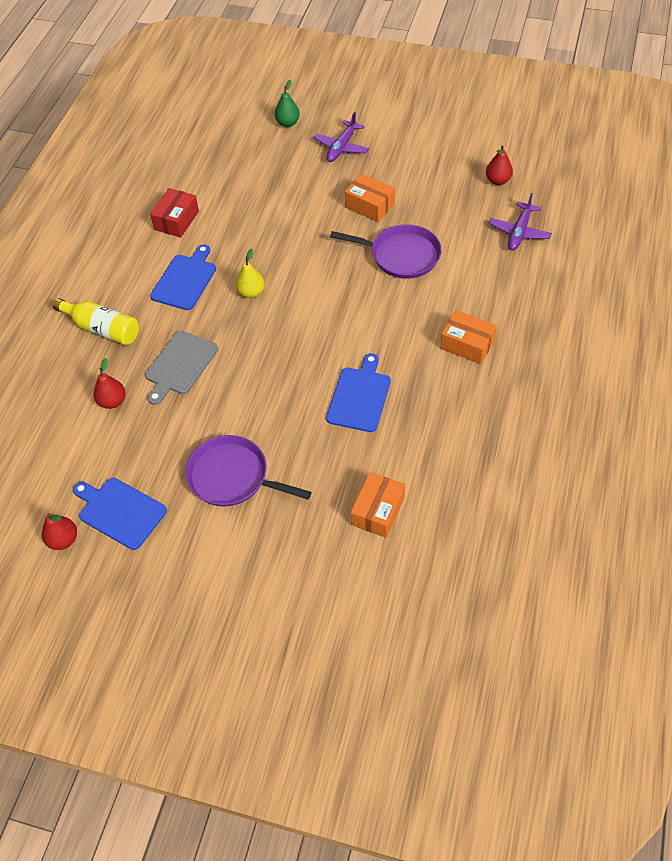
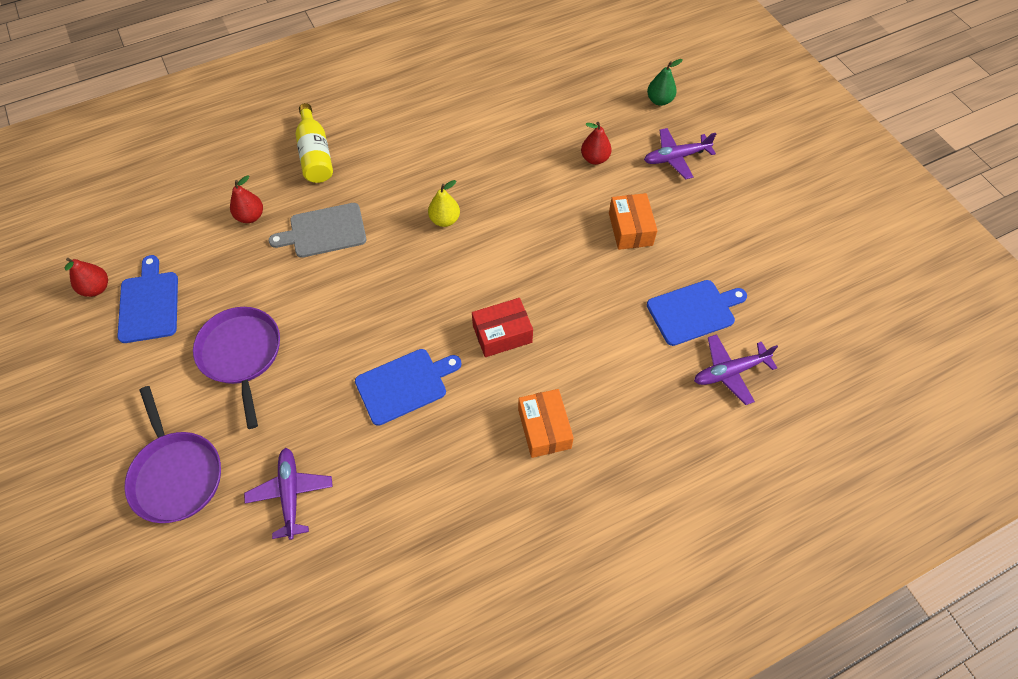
camera: 45 degrees right, 5 degrees up
red box [150,188,199,238] -> red box moved to [472,298,533,357]
blue cutting board [150,244,216,310] -> blue cutting board moved to [647,280,747,346]
purple pan [330,224,442,279] -> purple pan moved to [124,386,221,523]
orange box [351,472,405,538] -> purple plane [244,448,333,540]
red pear [486,146,513,185] -> red pear moved to [581,122,612,165]

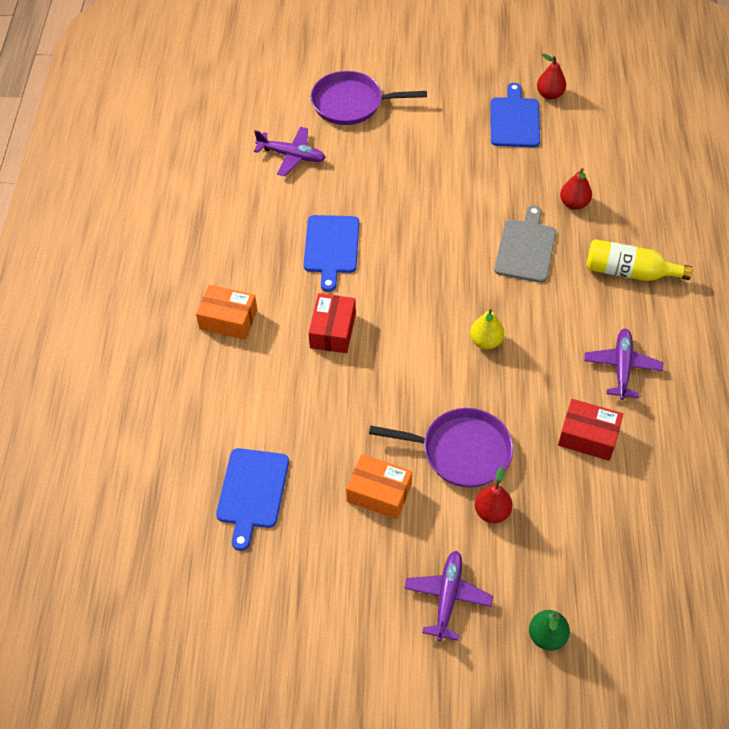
camera: 120 degrees right, 5 degrees down
blue cutting board [117,255,178,343] -> blue cutting board turned 105 degrees counterclockwise [491,83,540,147]
purple pan [193,307,280,429] -> purple pan moved to [369,408,513,488]
purple plane [694,334,778,405] -> purple plane moved to [584,329,663,400]
none -> red box [558,399,623,461]

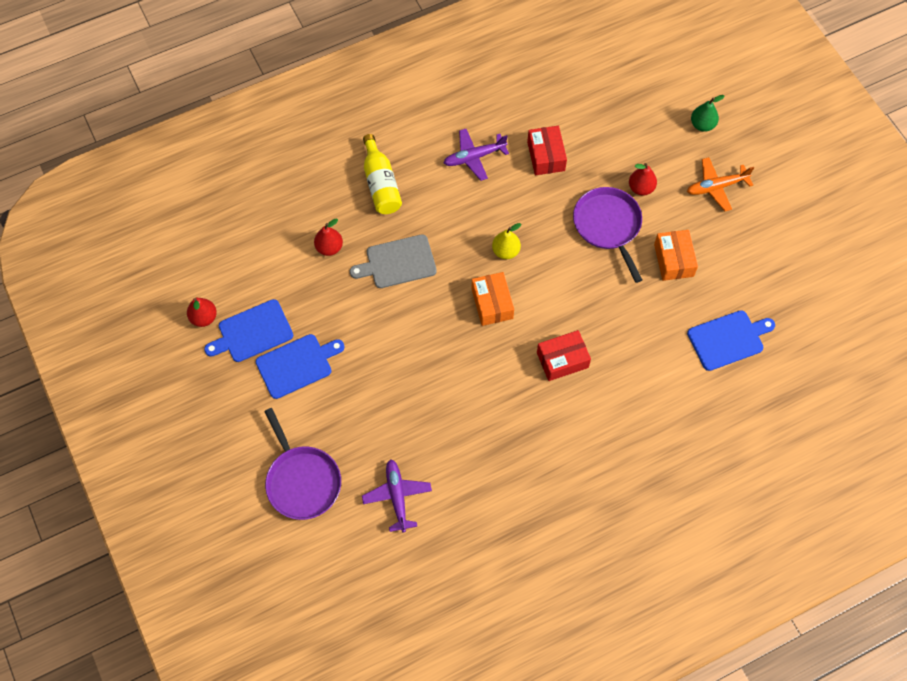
camera: 120 degrees left, 10 degrees up
orange box [196,285,257,340] -> orange box moved to [472,272,514,326]
blue cutting board [303,215,359,292] -> blue cutting board moved to [256,334,344,399]
purple plane [404,551,493,641] -> orange plane [687,157,754,211]

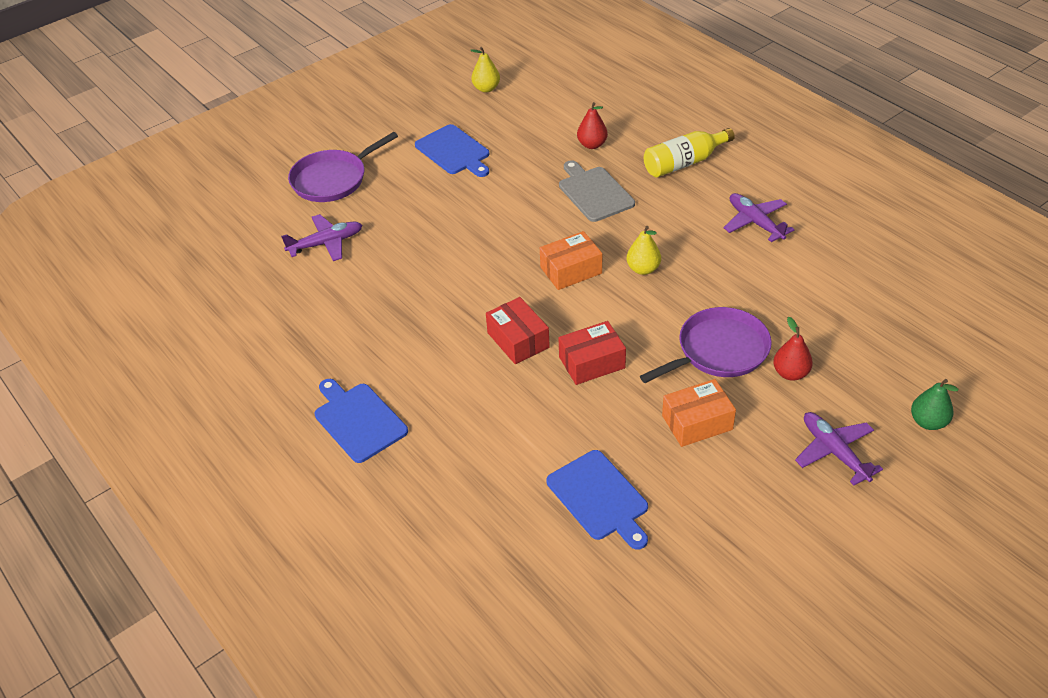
camera: 80 degrees right, 20 degrees down
red pear [187,298,217,327] -> yellow pear [470,47,500,92]
blue cutting board [204,299,293,362] -> blue cutting board moved to [315,379,408,463]
red box [527,126,567,175] -> red box moved to [559,321,626,385]
orange plane [687,157,754,211] -> purple plane [795,412,883,485]

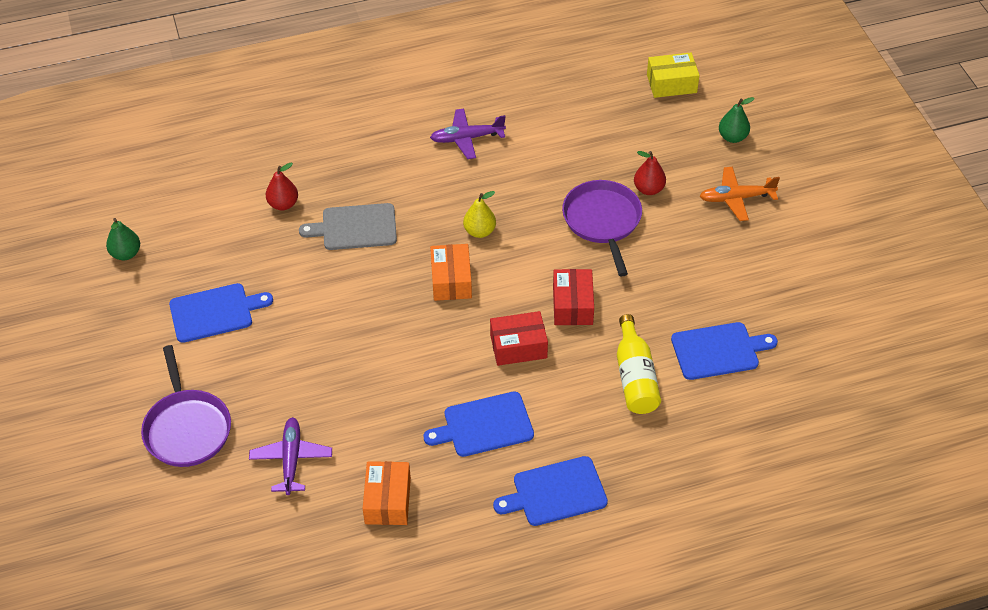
camera: 70 degrees left, 5 degrees up
yellow pear [470,47,500,92] -> green pear [106,218,140,260]
yellow bottle [644,128,735,177] -> yellow bottle moved to [617,314,661,414]
orange box [662,379,736,447] -> orange box moved to [362,461,411,525]
purple plane [795,412,883,485] -> orange plane [700,167,780,221]
none -> blue cutting board [423,392,534,457]
none -> yellow box [647,53,699,98]

